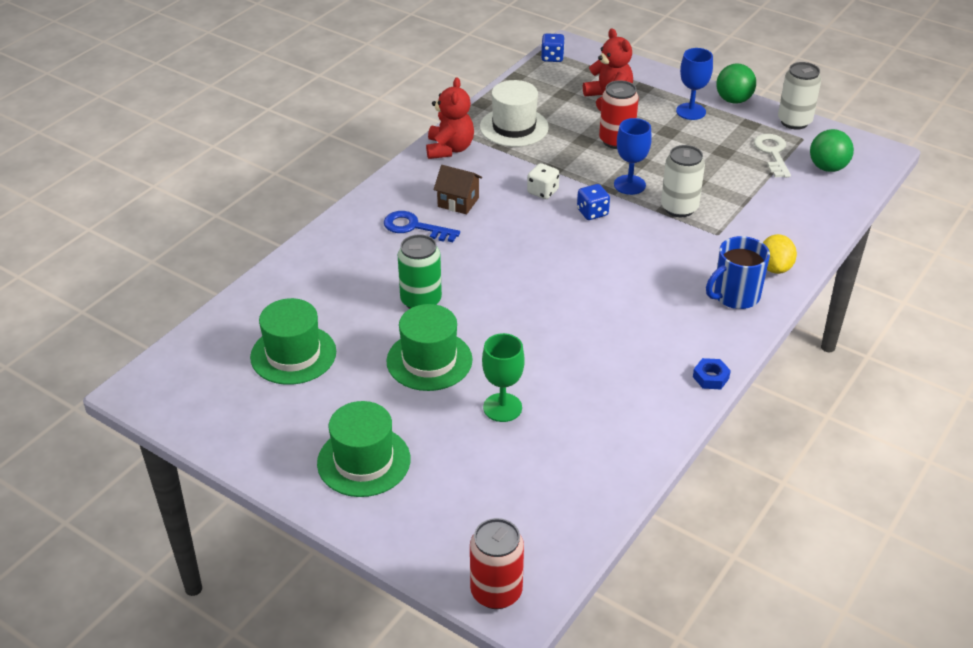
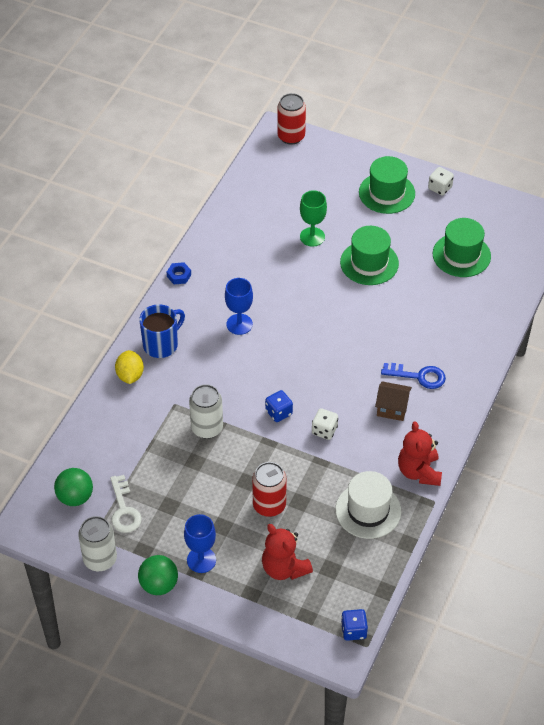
camera: 170 degrees right, 10 degrees up
green can [398,234,442,309] -> none
blue goblet [614,118,652,195] -> blue goblet moved to [225,278,253,335]
none -> white dice [428,167,454,196]

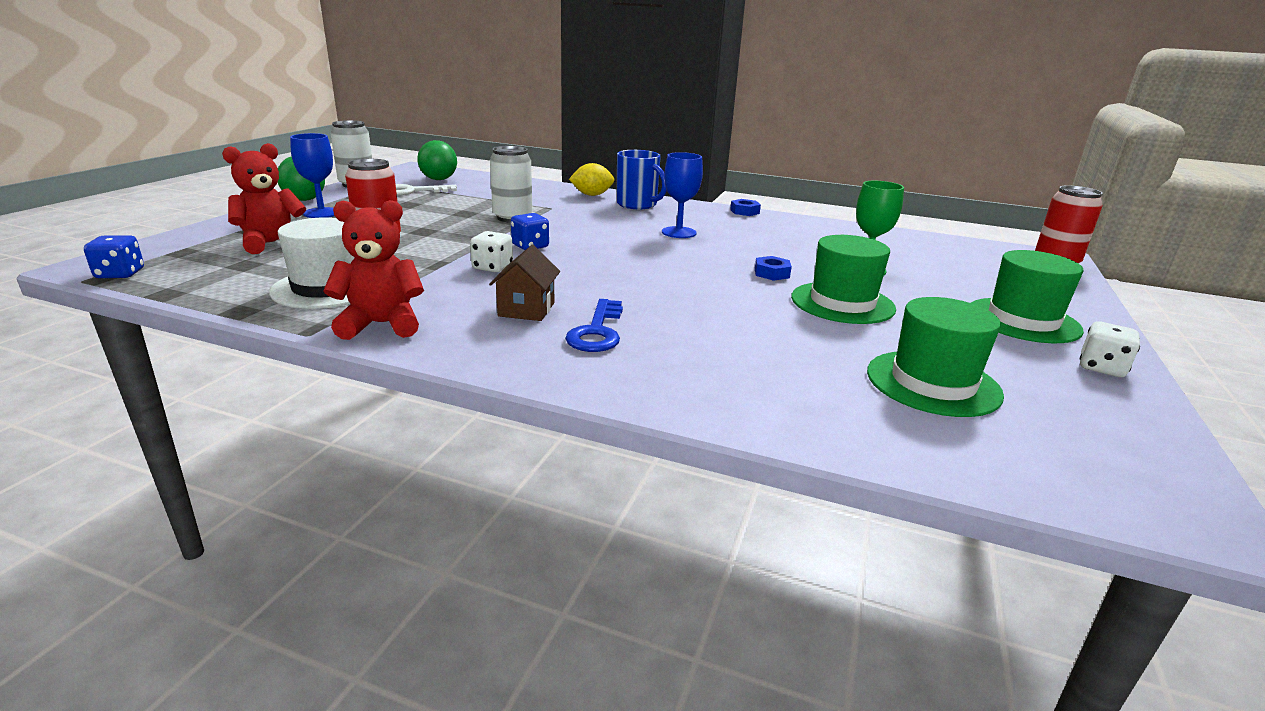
camera: 85 degrees right, 25 degrees down
none -> blue nut [755,256,792,281]

